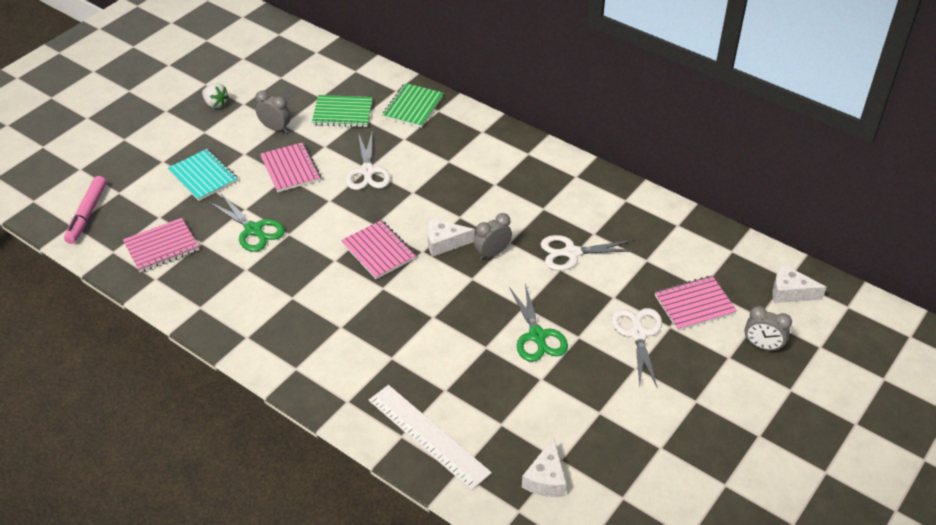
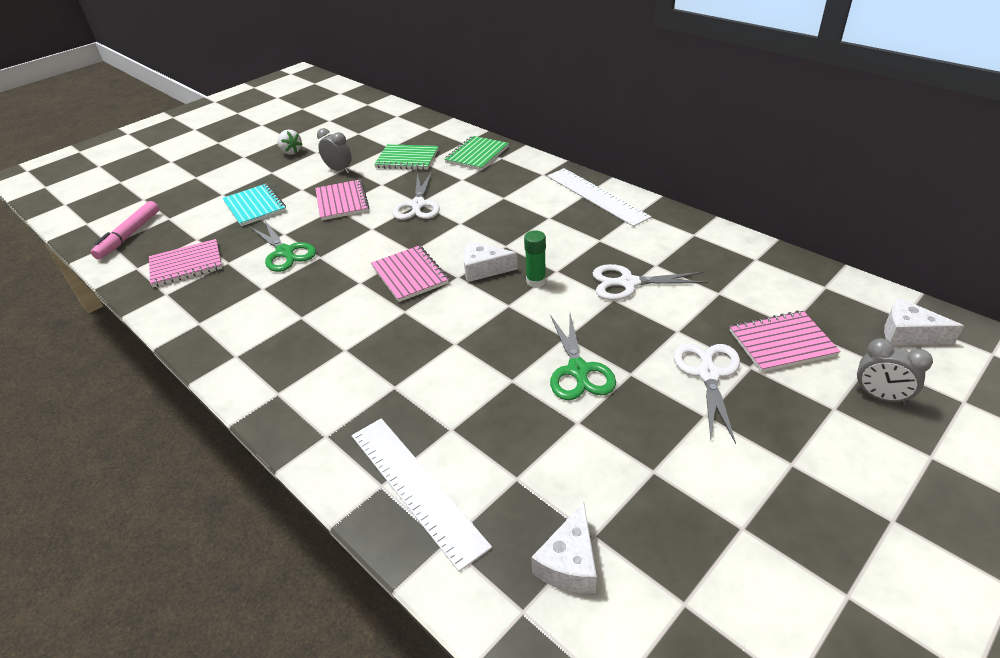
camera: 10 degrees right, 5 degrees down
grey clock [474,213,512,260] -> green glue stick [524,230,546,288]
none -> white ruler [547,168,652,227]

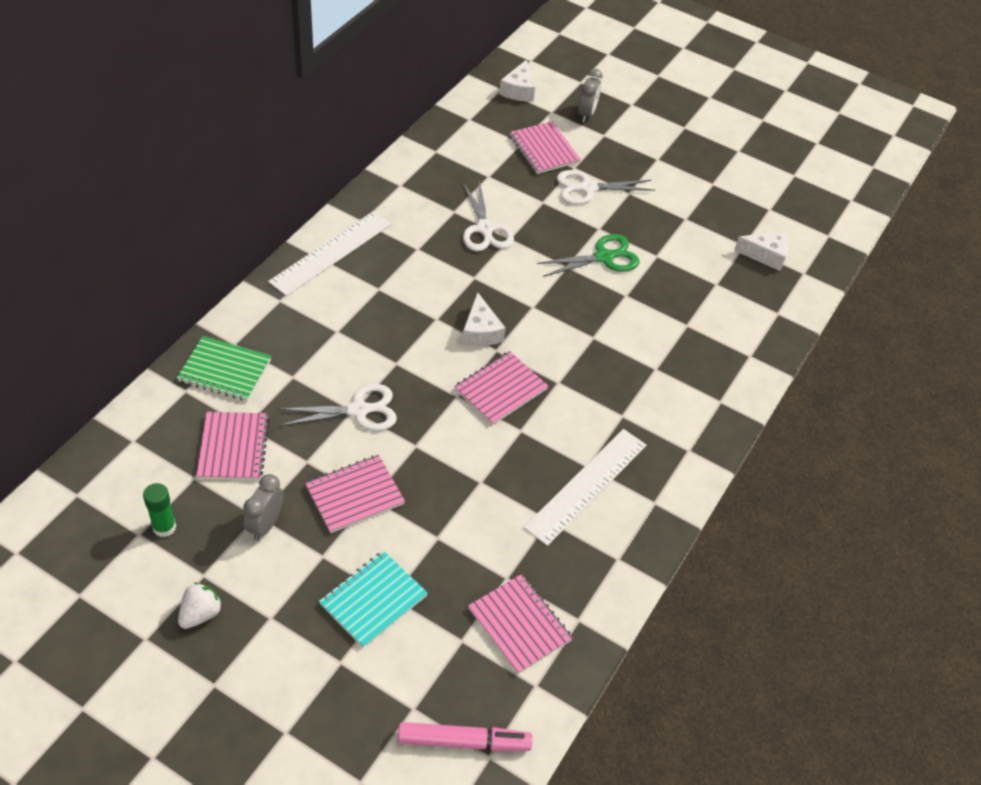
camera: 110 degrees left, 10 degrees up
green scissors [250,221,316,272] -> none
white ruler [352,418,492,572] -> white ruler moved to [523,429,646,546]
green notebook [374,144,439,170] -> pink notebook [197,412,269,480]
green glue stick [524,230,546,288] -> green glue stick moved to [143,483,176,537]

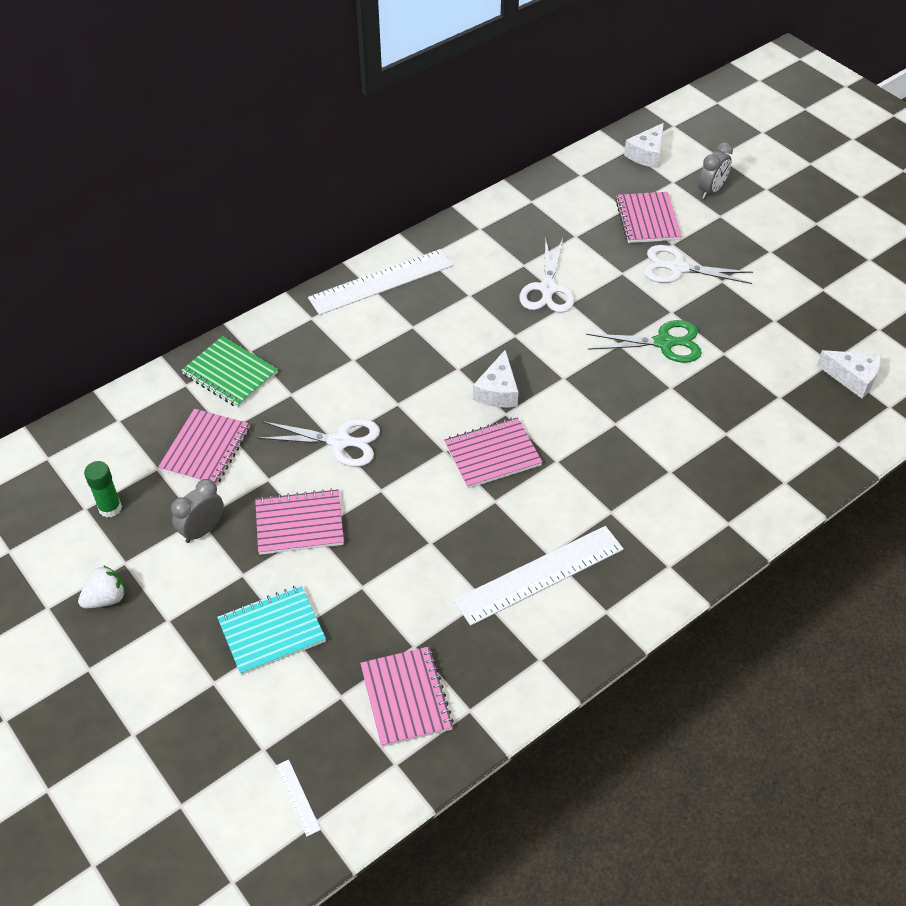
camera: 25 degrees right, 0 degrees up
pink marker [398,722,532,751] -> white ruler [275,760,321,836]

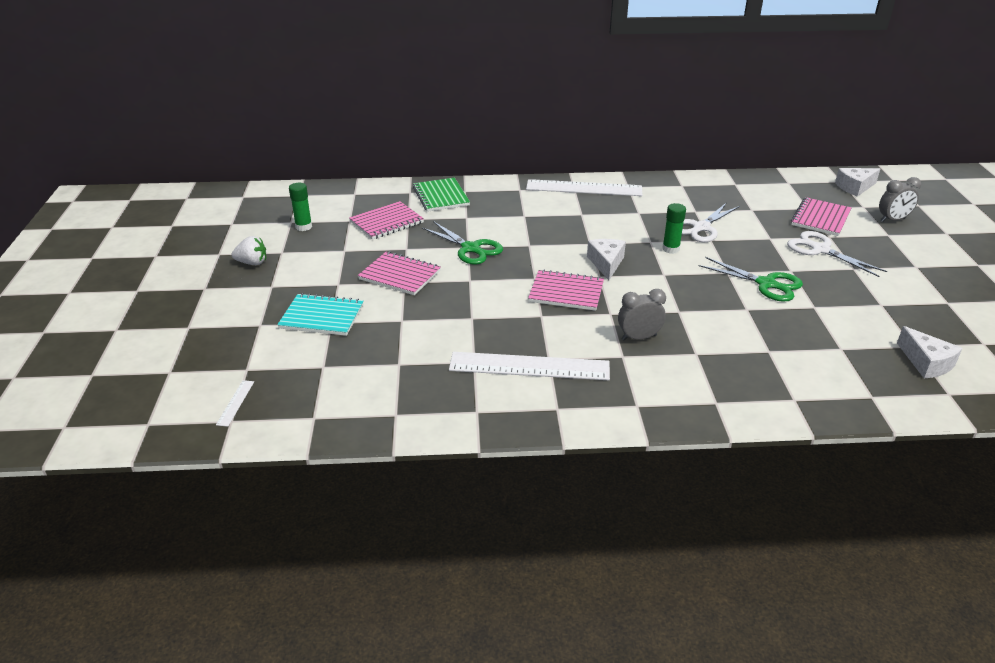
camera: 35 degrees right, 15 degrees down
grey clock [171,479,224,543] -> grey clock moved to [618,289,666,341]
white scissors [257,418,380,467] -> green scissors [422,221,503,265]
pink notebook [360,646,454,747] -> none
white cheese [473,350,518,408] -> white cheese turned 135 degrees clockwise [587,239,626,280]
none -> green glue stick [662,203,686,254]

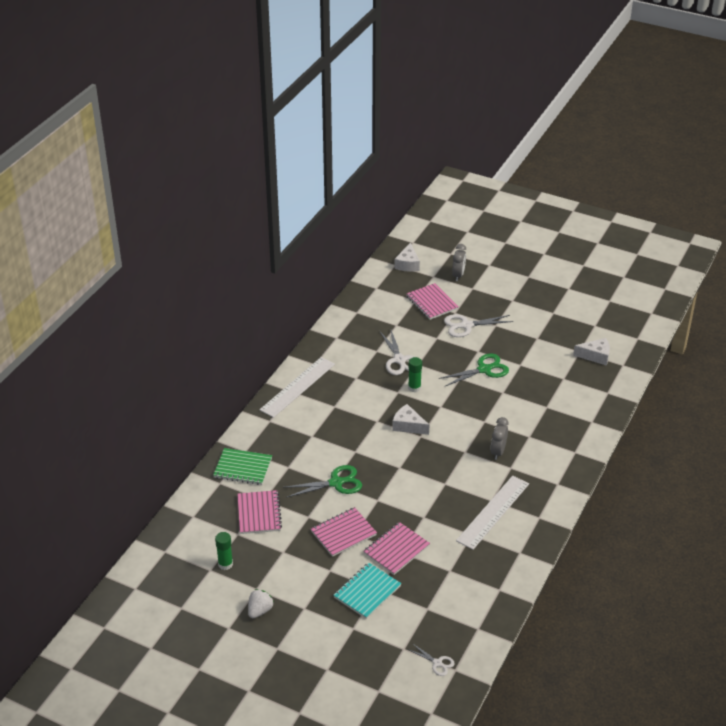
camera: 60 degrees left, 5 degrees up
white ruler [216,380,254,427] -> white scissors [408,643,455,676]
pink notebook [528,270,604,311] -> pink notebook moved to [364,522,430,575]

